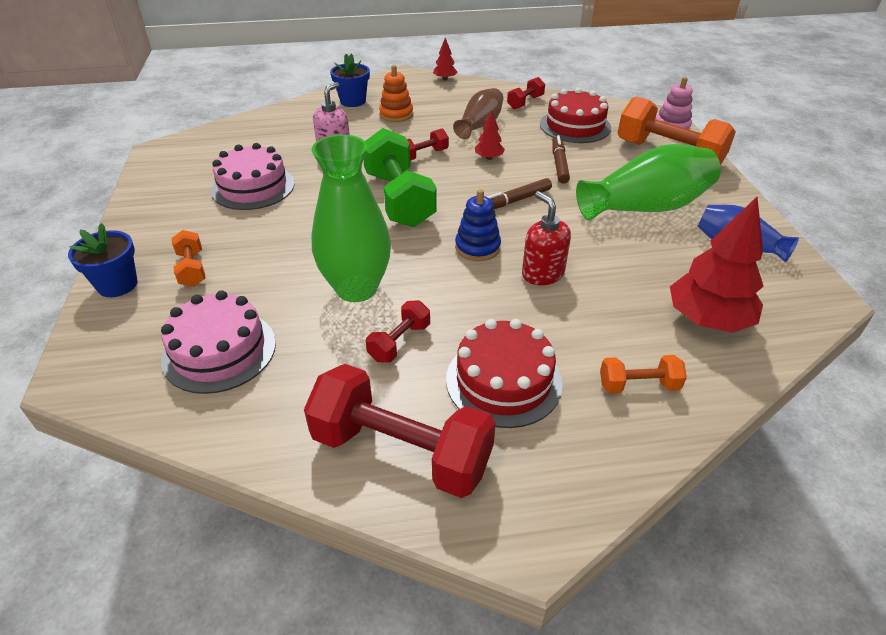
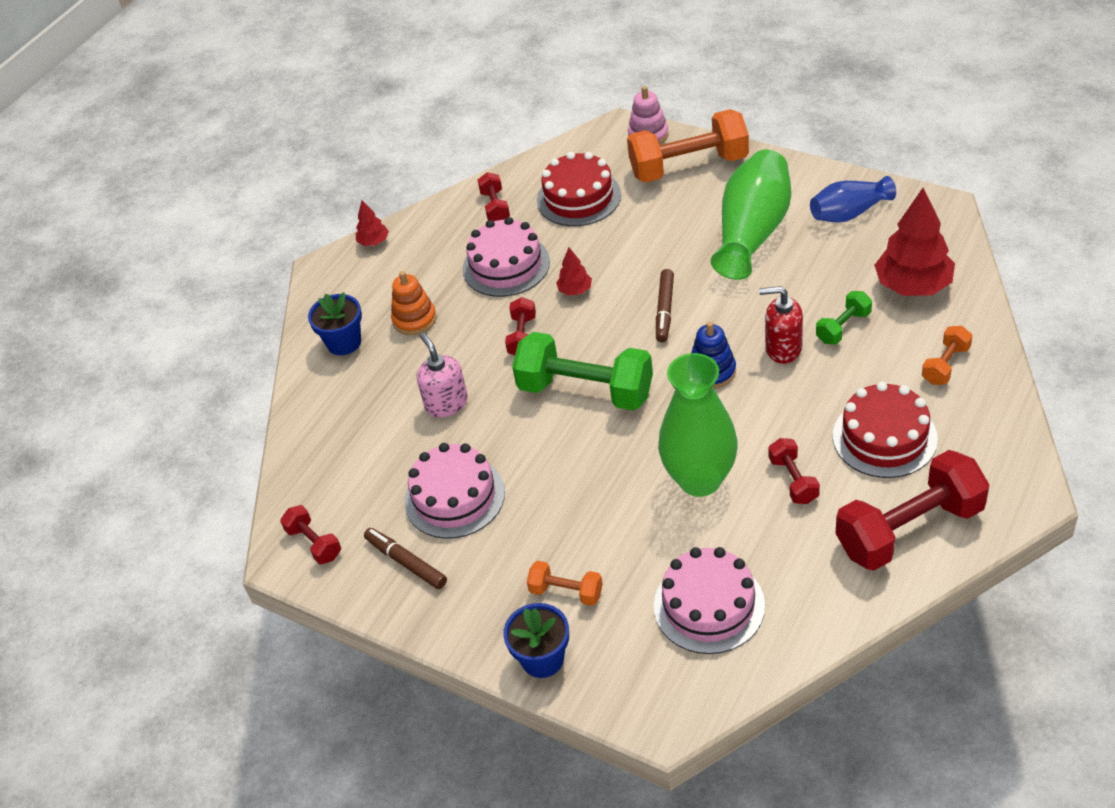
camera: 45 degrees left, 5 degrees up
brown vase [453,88,503,139] -> pink cake [463,217,550,297]
brown marker [552,135,570,184] -> brown marker moved to [364,528,447,589]
none -> red dumbbell [280,505,341,564]
none -> green dumbbell [816,291,872,344]

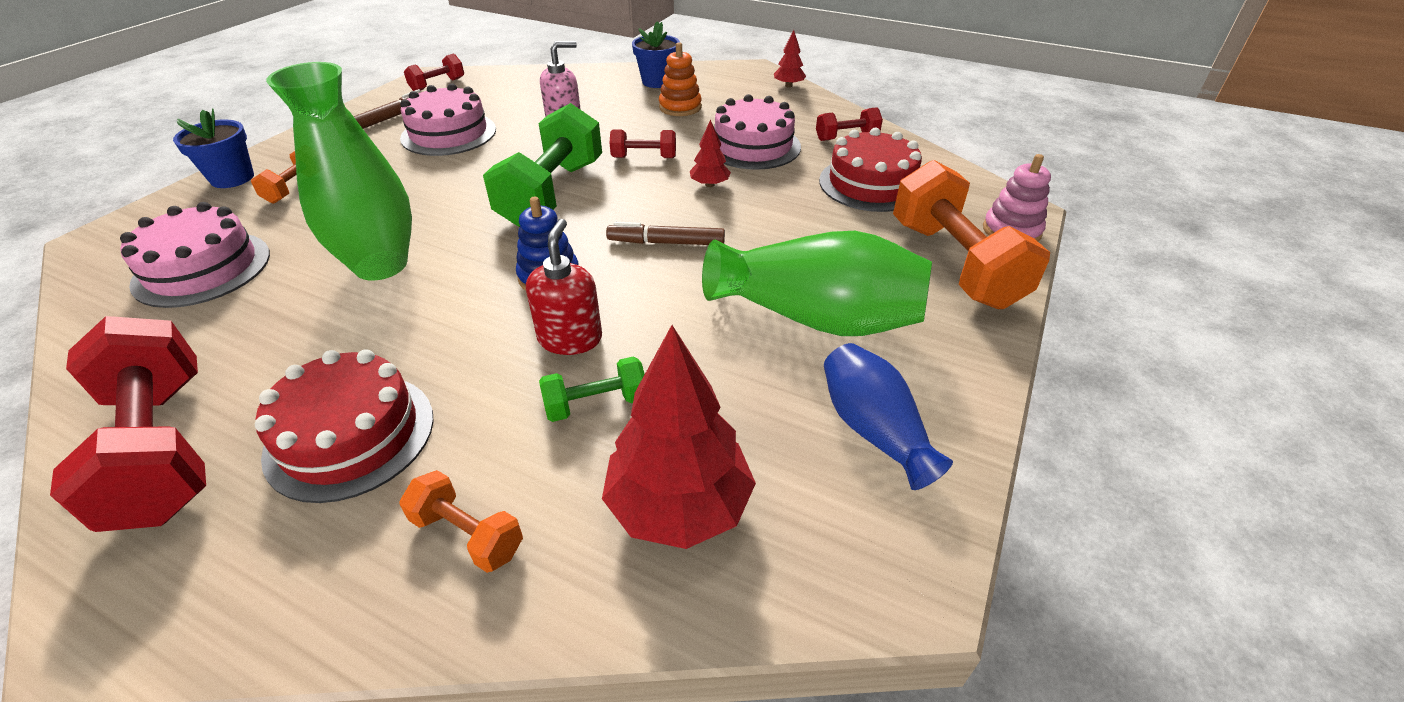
camera: 80 degrees right, 5 degrees down
red dumbbell [769,438,820,504] -> none
green dumbbell [816,291,872,344] -> green dumbbell turned 60 degrees counterclockwise [539,357,645,422]

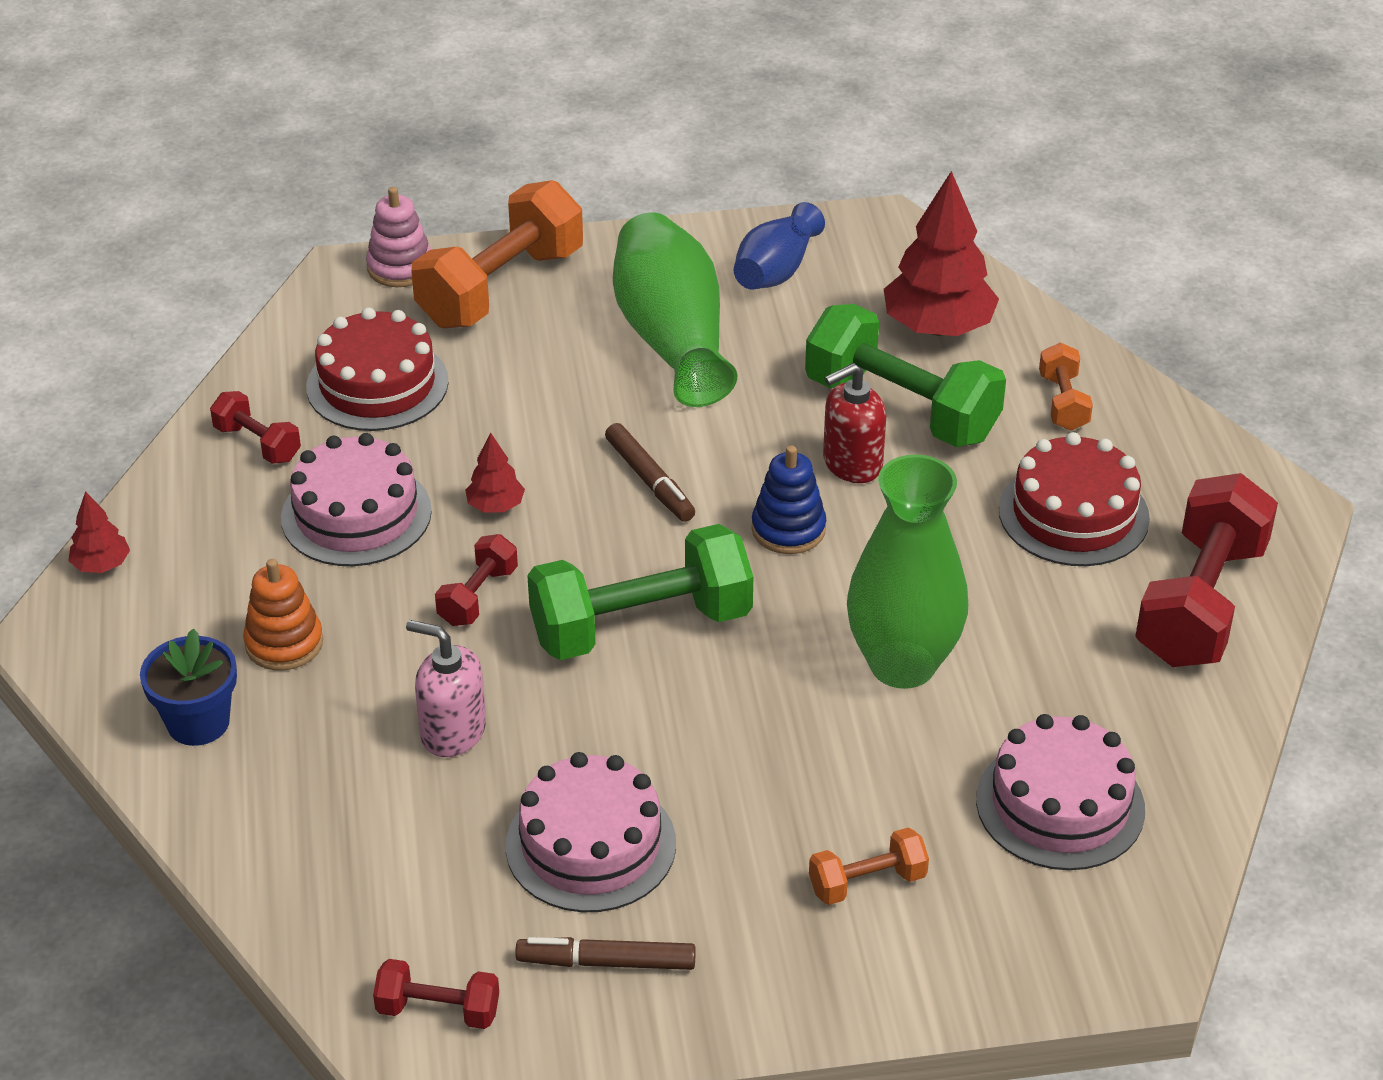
camera: 125 degrees left, 0 degrees up
blue flower pot [173,108,254,188] -> none
green dumbbell [539,357,645,422] -> green dumbbell [805,304,1006,447], size x2.07
red dumbbell [610,129,676,158] -> red dumbbell turned 60 degrees clockwise [435,534,518,626]

